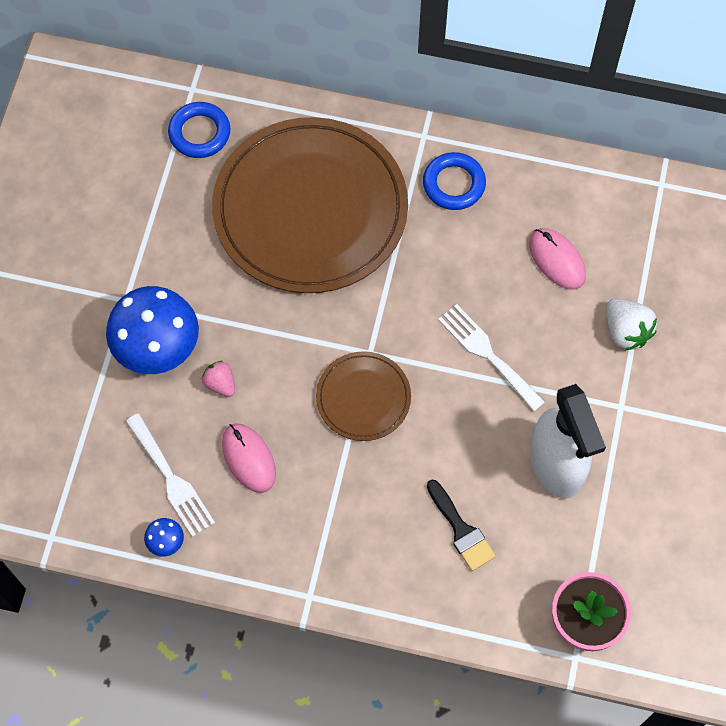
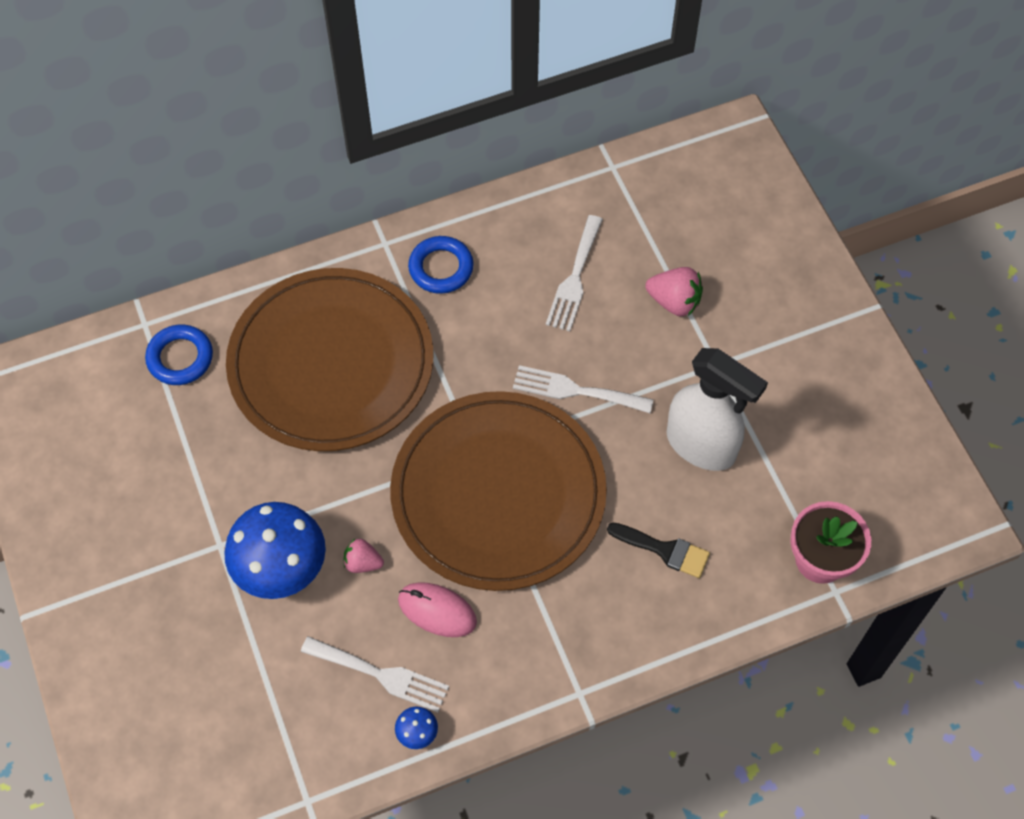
camera: 35 degrees left, 5 degrees down
brown plate [316,351,411,441] -> brown plate [390,391,607,591], size x2.15
pink mouse [529,228,586,289] -> white fork [546,215,603,331]
white strawberry [606,298,657,351] -> pink strawberry [645,267,703,317]

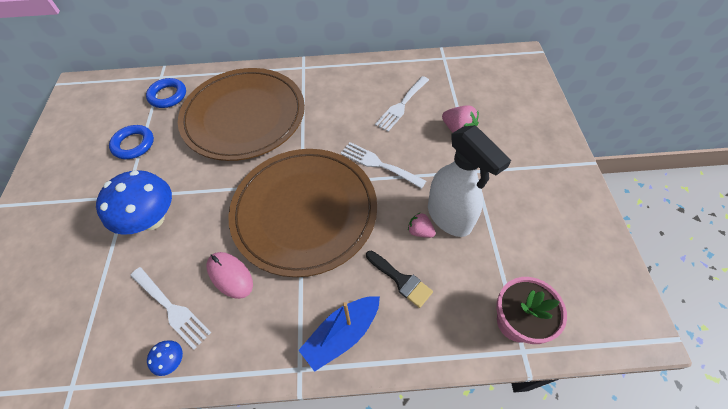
camera: 20 degrees right, 5 degrees down
pink strawberry [344,539,384,573] -> pink strawberry moved to [408,212,436,238]
blue ring [408,236,474,294] -> blue ring moved to [109,125,154,159]
none -> blue boat [298,296,380,372]

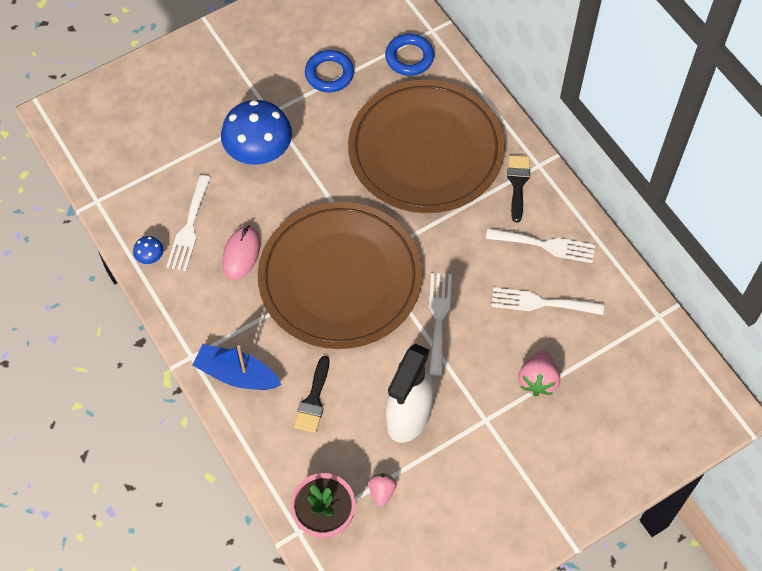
camera: 60 degrees right, 5 degrees up
pink strawberry [408,212,436,238] -> pink strawberry moved to [368,474,396,507]
none -> white fork [486,228,595,263]
none -> black brush [507,155,530,222]

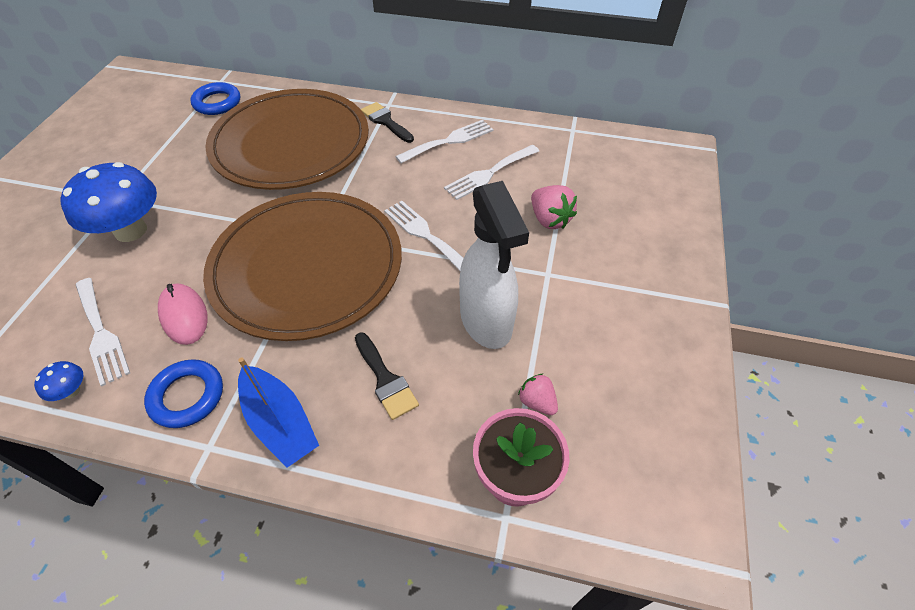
camera: 45 degrees left, 10 degrees down
blue boat [192,344,281,390] -> blue boat turned 105 degrees counterclockwise [238,357,319,468]
blue ring [305,50,354,93] -> blue ring moved to [144,359,223,428]

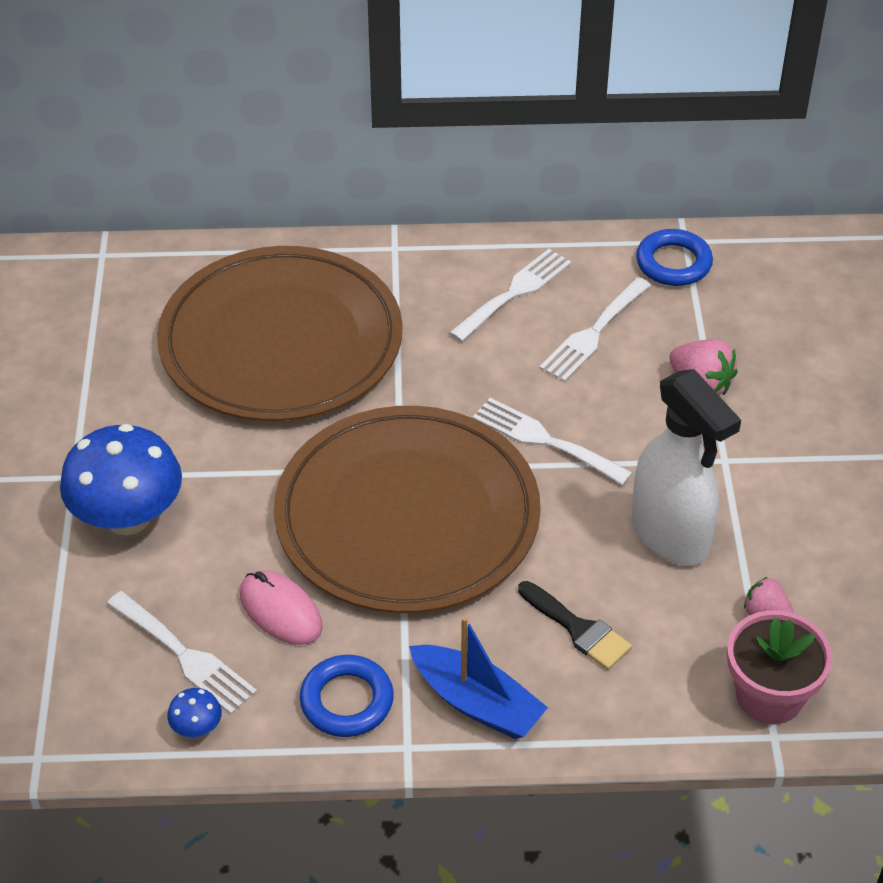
camera: 15 degrees left, 5 degrees down
blue ring [190,82,240,115] -> blue ring moved to [636,229,713,286]
black brush [361,102,414,143] -> none

